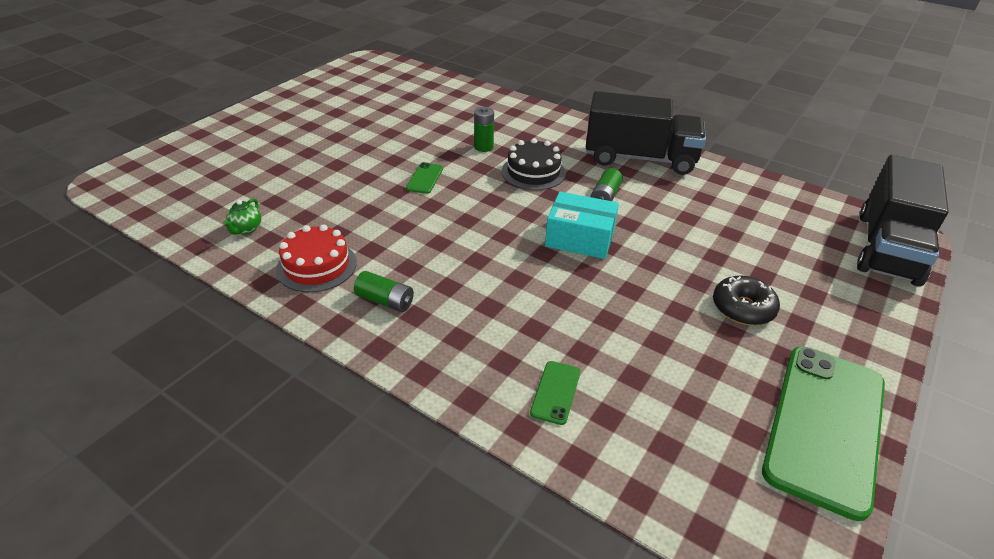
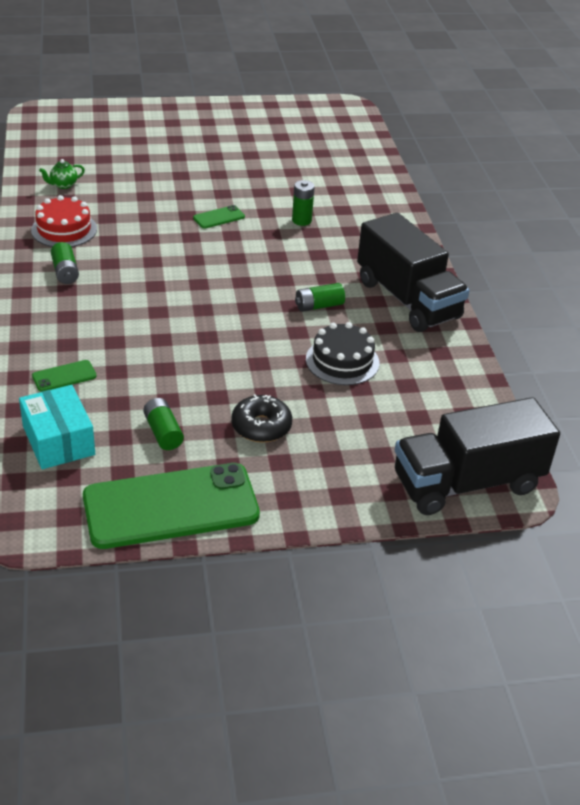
camera: 45 degrees right, 0 degrees up
black cake [502,138,566,190] -> black cake moved to [306,322,379,385]
turquoise box [545,192,619,259] -> turquoise box moved to [19,385,95,469]
none -> green battery [143,398,184,450]

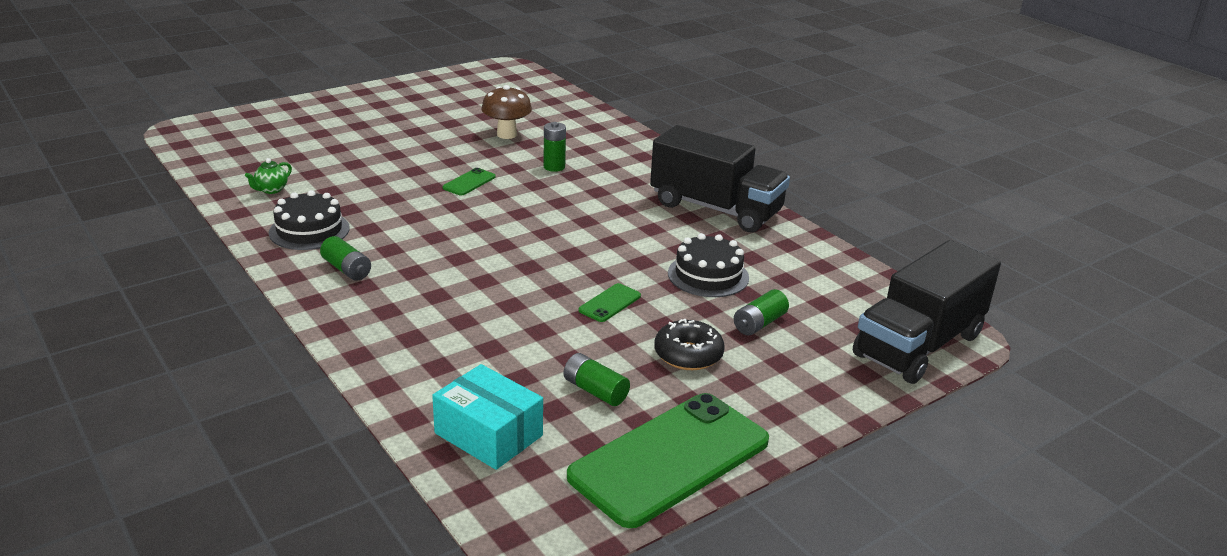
camera: 25 degrees left, 10 degrees down
red cake [31,195,97,247] -> black cake [269,190,350,250]
green phone [32,360,97,392] -> green phone moved to [579,283,641,322]
green battery [295,283,345,312] -> green battery moved to [734,289,789,335]
none -> brown mushroom [481,85,532,139]

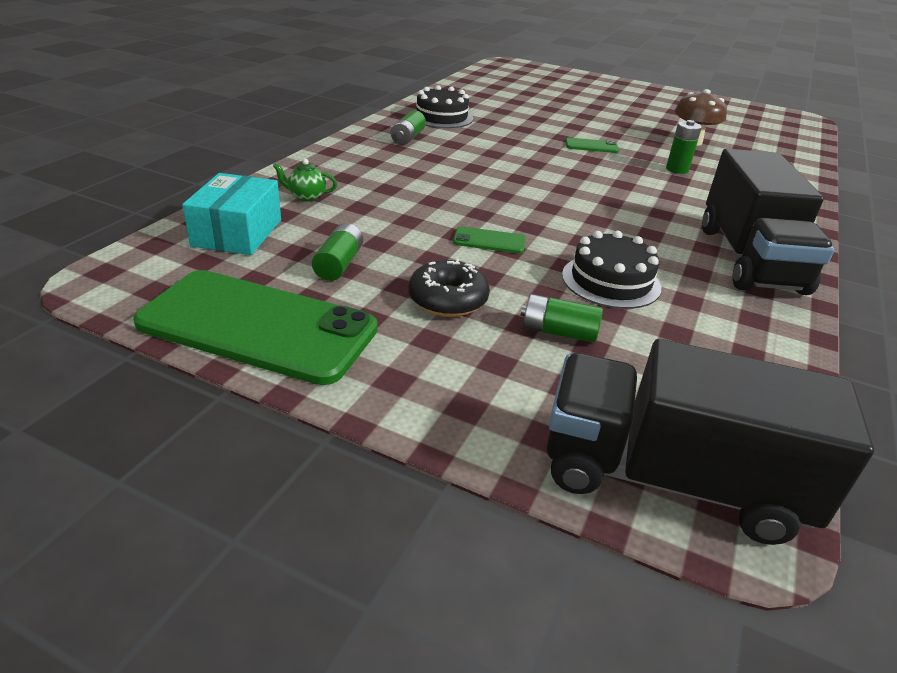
camera: 60 degrees right, 5 degrees up
green teapot [245,158,292,194] -> green teapot moved to [273,159,337,202]

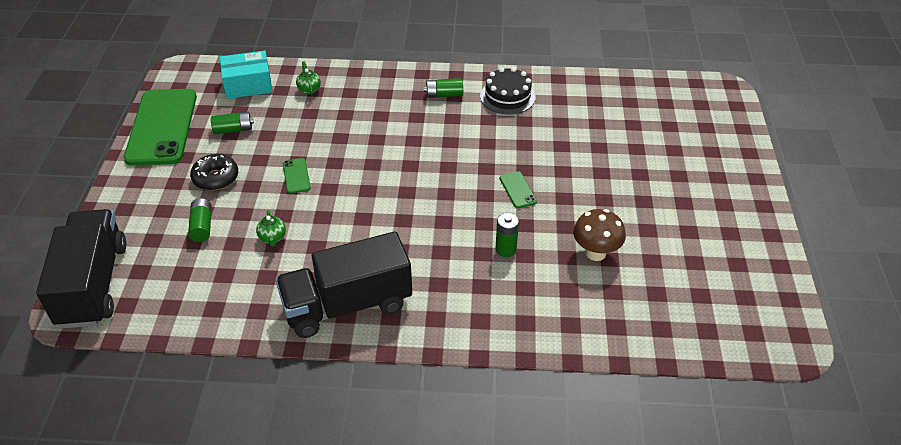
camera: 70 degrees right, 10 degrees up
black cake [562,231,661,309] -> green teapot [256,210,286,246]

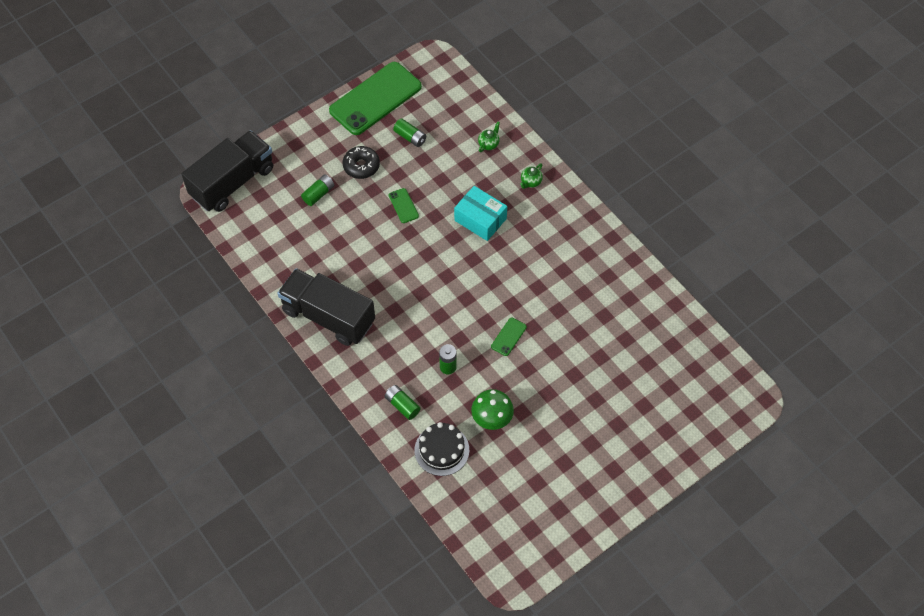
camera: 50 degrees right, 15 degrees up
turquoise box [220,51,273,99] -> turquoise box moved to [454,186,507,241]
green teapot [256,210,286,246] -> green teapot moved to [520,163,543,189]
green phone [283,158,311,194] -> green phone turned 60 degrees counterclockwise [389,188,419,223]
green battery [424,78,463,98] -> green battery moved to [385,385,421,420]
black cake [480,67,536,114] -> black cake moved to [415,422,469,476]
brown mushroom [573,209,626,261] -> green mushroom [471,389,514,430]

